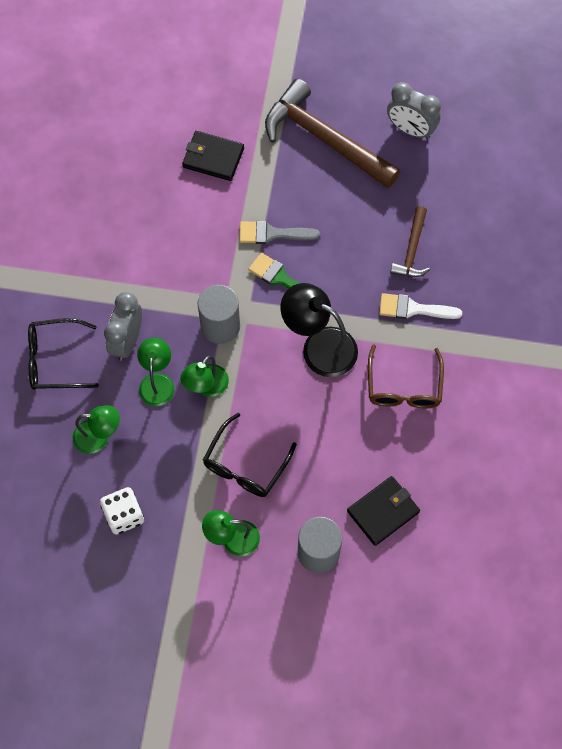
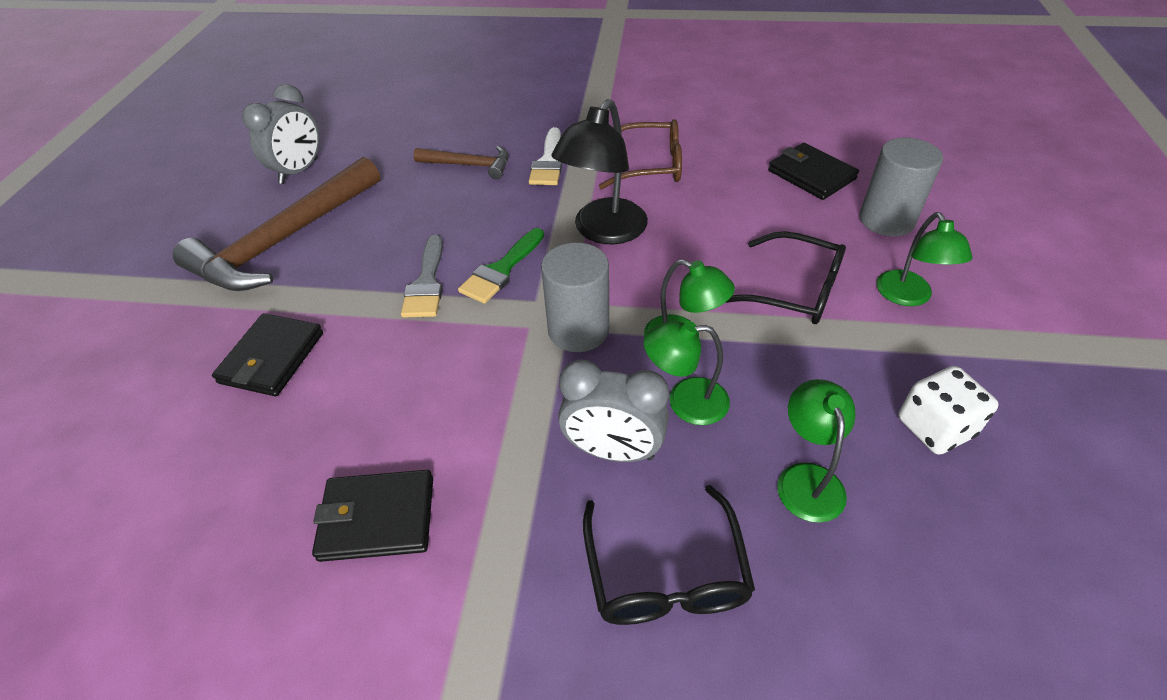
camera: 90 degrees left, 20 degrees down
none -> black wallet [312,470,433,562]

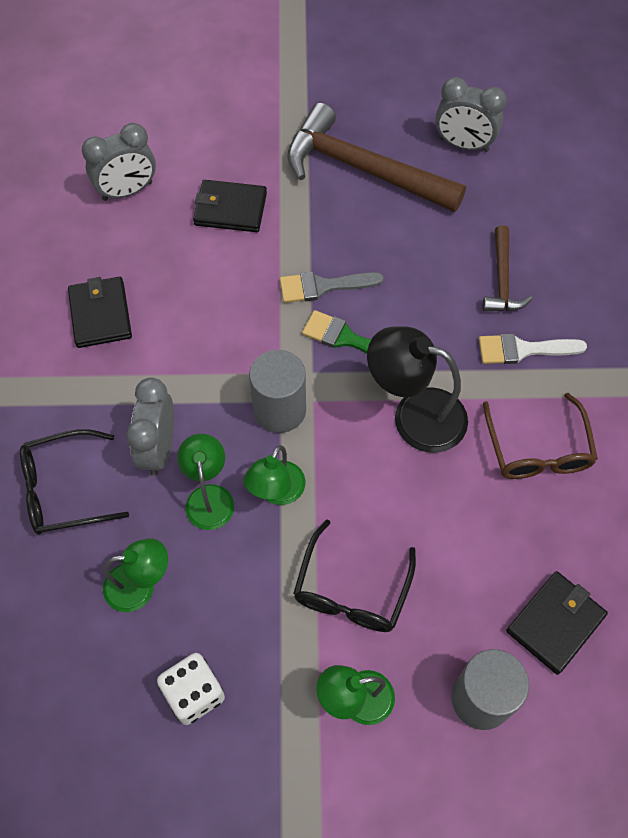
camera: 80 degrees right, 15 degrees up
none -> grey clock [82,123,156,201]

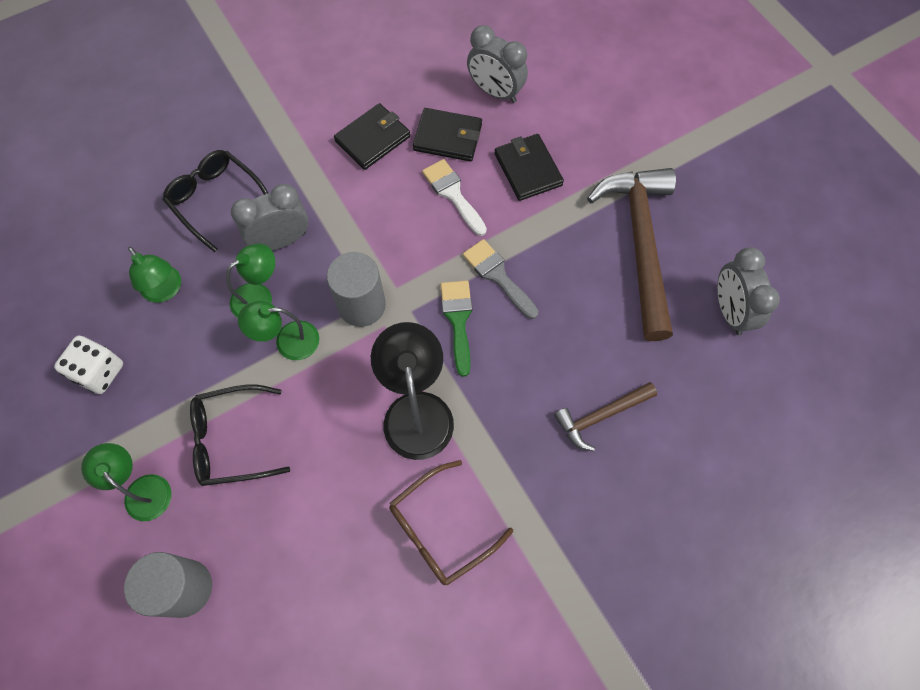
camera: 60 degrees right, 5 degrees up
white brush [479,333,587,364] -> white brush moved to [422,159,487,236]
black wallet [506,571,608,675] -> black wallet moved to [413,108,482,162]

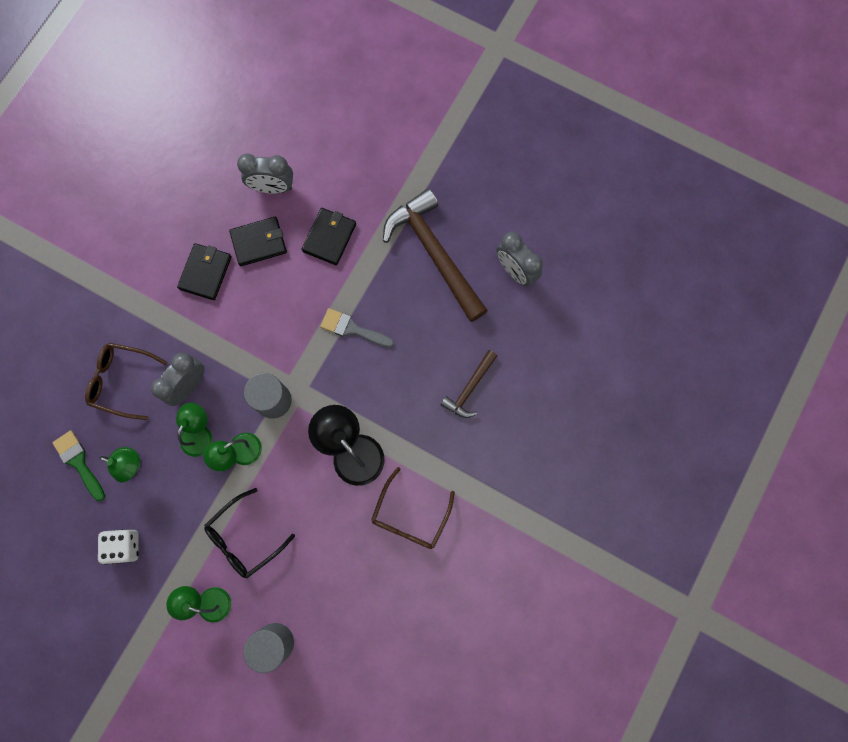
camera: 30 degrees left, 10 degrees up
black glasses [162,150,268,252] -> brown glasses [85,343,167,420]
white brush [422,159,487,236] -> none
green brush [440,280,472,377] -> green brush moved to [52,430,105,501]
black wallet [495,134,564,201] -> black wallet turned 75 degrees clockwise [301,208,356,266]

